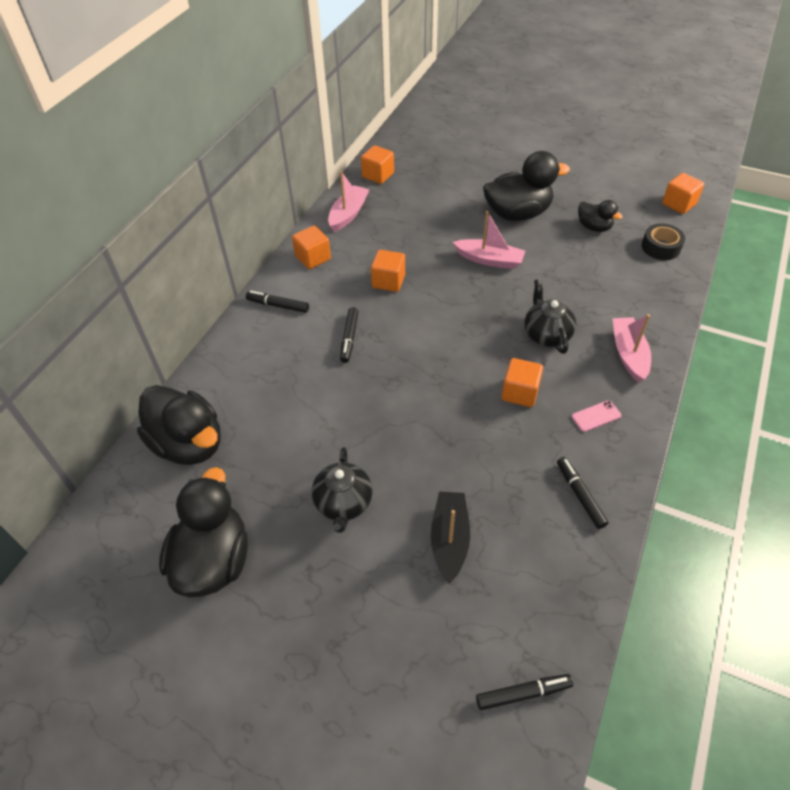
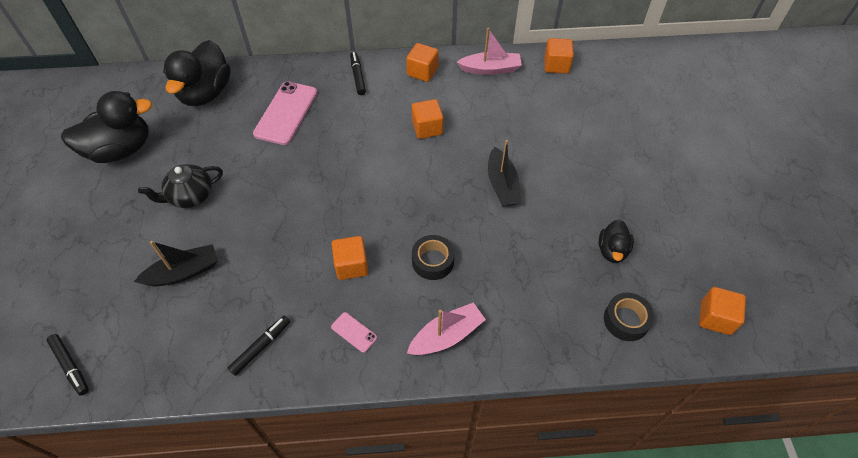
camera: 60 degrees right, 5 degrees up
black marker [340,307,359,363] -> none
pink boat [453,211,525,269] -> black boat [488,140,521,207]
black duck [483,151,570,221] -> none
black teapot [524,279,576,354] -> black tape [412,235,455,280]
none -> pink phone [253,81,317,145]

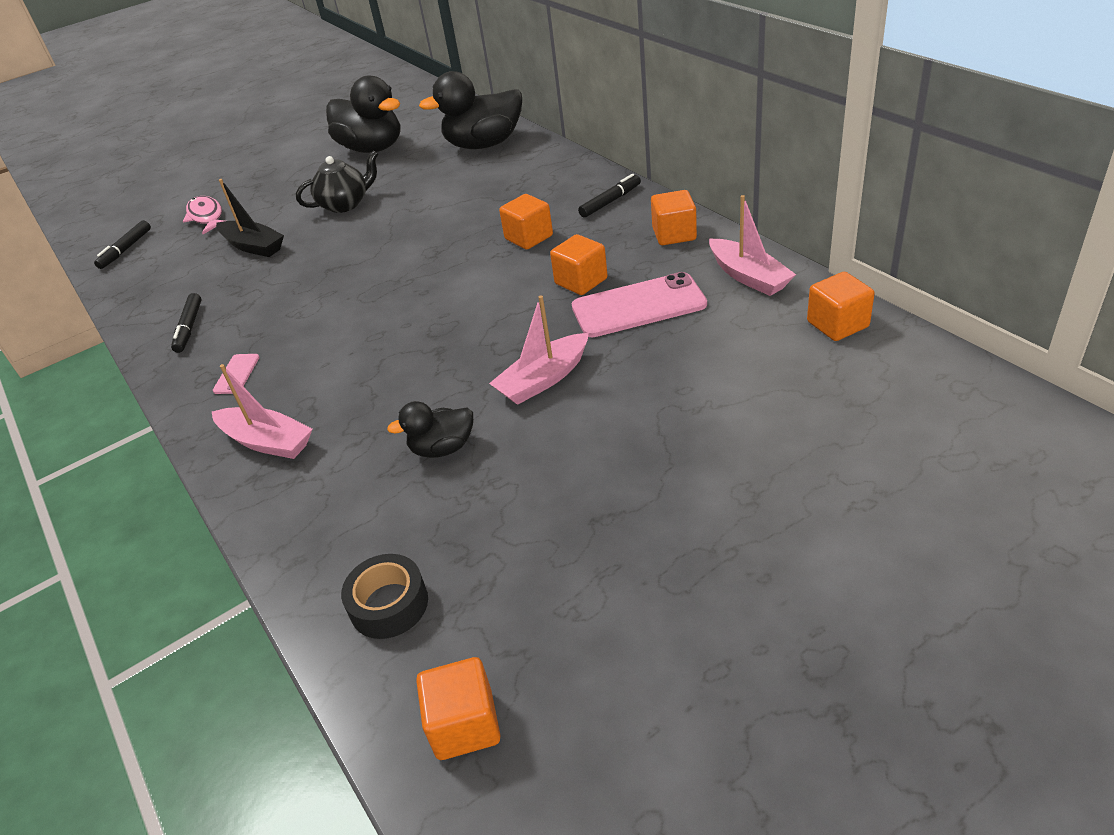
camera: 65 degrees right, 15 degrees down
black teapot [138,164,223,208] -> black teapot turned 120 degrees clockwise [296,150,378,213]
black marker [228,316,290,376] -> black marker turned 75 degrees clockwise [171,293,201,353]
pink phone [253,81,317,145] -> pink phone moved to [572,272,707,337]
orange cube [332,236,368,280] -> orange cube moved to [499,194,553,249]
black tape [412,235,455,280] -> none
black boat [488,140,521,207] -> pink boat [489,295,589,405]
black duck [599,220,634,263] -> black duck moved to [387,401,473,458]
none -> pink fish [183,196,224,234]

